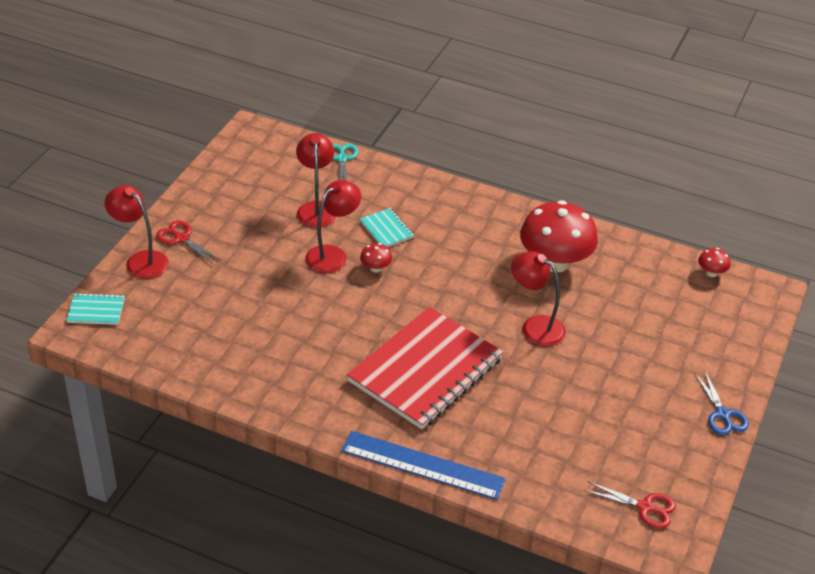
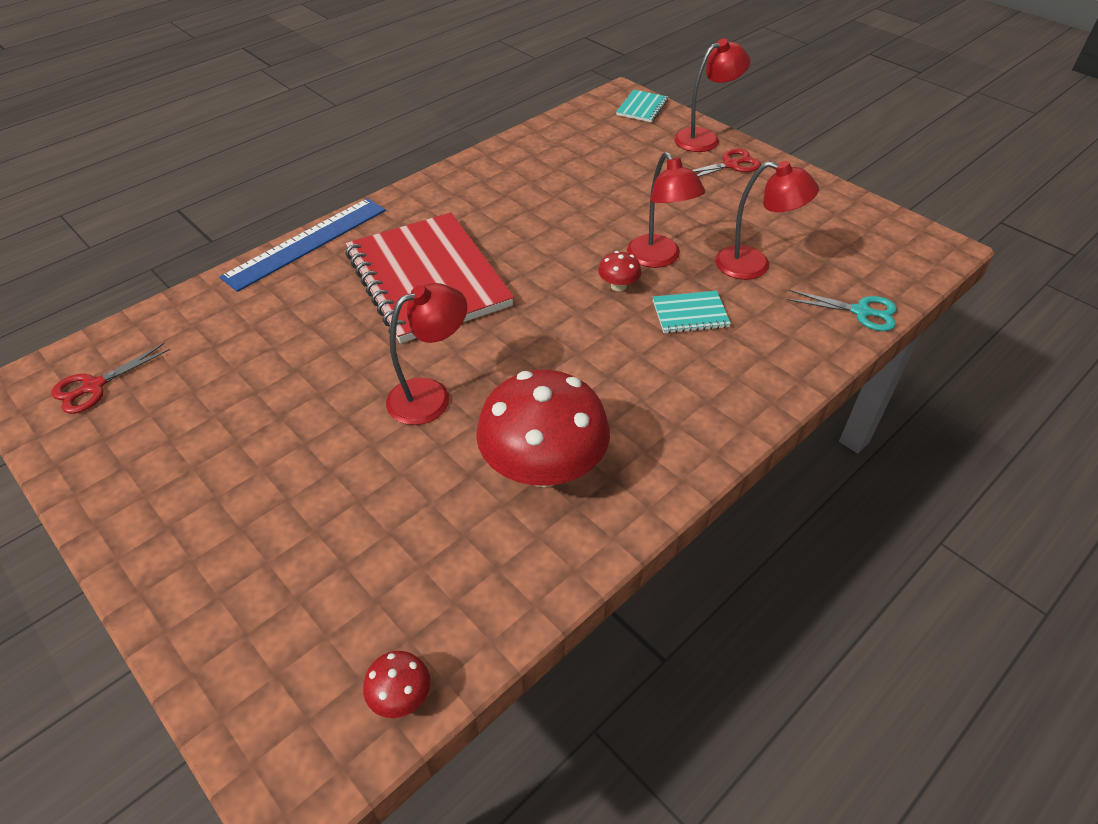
camera: 115 degrees right, 5 degrees up
blue scissors [695,371,749,435] -> none

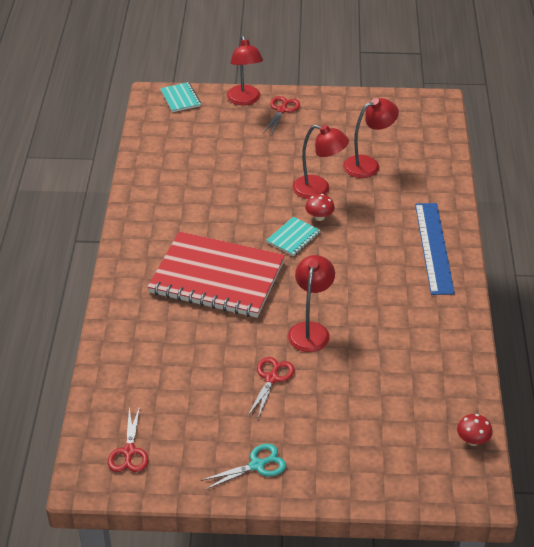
camera: 45 degrees left, 5 degrees down
blue ruler [220,198,386,292] -> blue ruler moved to [415,203,455,295]
red mushroom [476,370,610,487] -> none
turquoise notebook [653,291,731,334] -> turquoise notebook moved to [266,216,321,256]
red lamp [674,39,750,152] -> red lamp turned 150 degrees clockwise [227,35,263,105]
turquoise scissors [787,290,897,331] -> turquoise scissors moved to [201,444,286,490]
none -> red scissors [248,357,295,419]

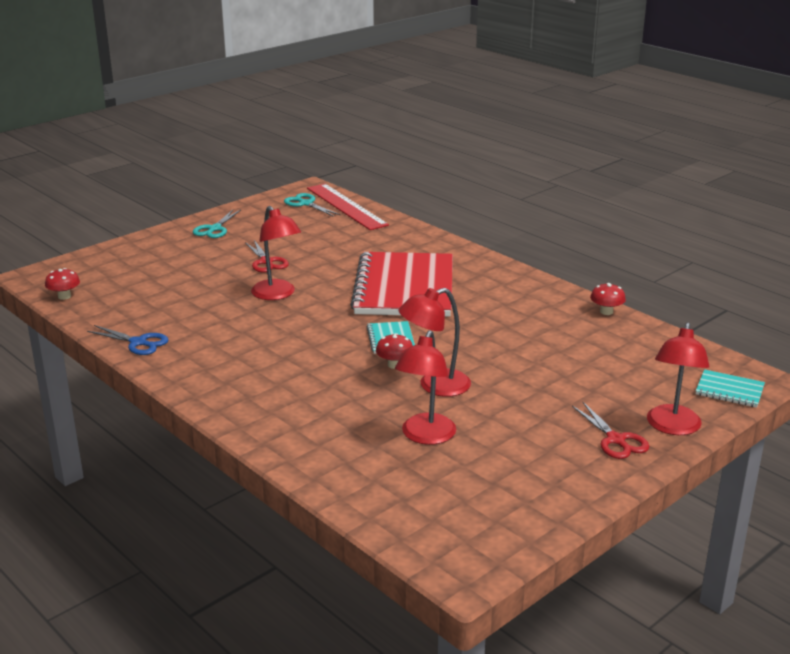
camera: 135 degrees right, 15 degrees down
red scissors [108,406,148,472] -> turquoise scissors [284,193,341,217]
red notebook [147,232,285,318] -> red notebook turned 60 degrees counterclockwise [350,252,453,317]
red lamp [227,35,263,105] -> red lamp turned 105 degrees counterclockwise [647,322,709,435]
blue ruler [415,203,455,295] -> none
none -> blue scissors [87,325,168,355]
none -> red ruler [307,184,389,230]
none -> red mushroom [590,283,626,315]

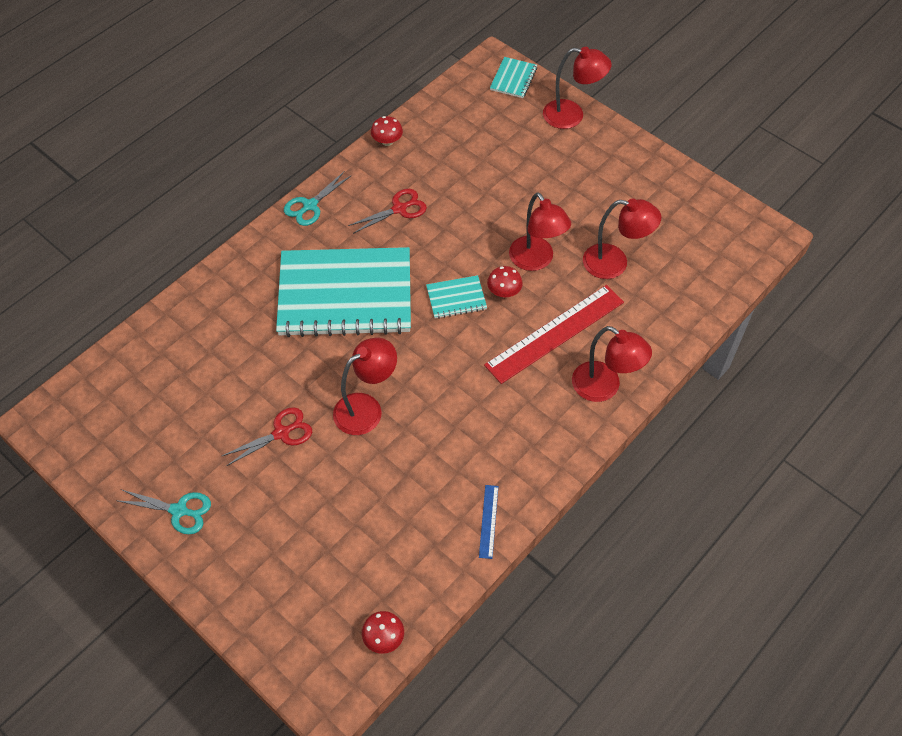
camera: 95 degrees left, 30 degrees up
blue scissors [87,325,168,355] -> blue ruler [479,485,499,559]
turquoise scissors [284,193,341,217] -> turquoise scissors moved to [284,171,352,226]
red ruler [307,184,389,230] -> red ruler moved to [484,285,624,384]
red notebook [350,252,453,317] -> turquoise notebook [276,247,411,337]
red scissors [572,402,649,459] -> red scissors moved to [348,189,427,234]
none -> red lamp [572,326,652,402]

